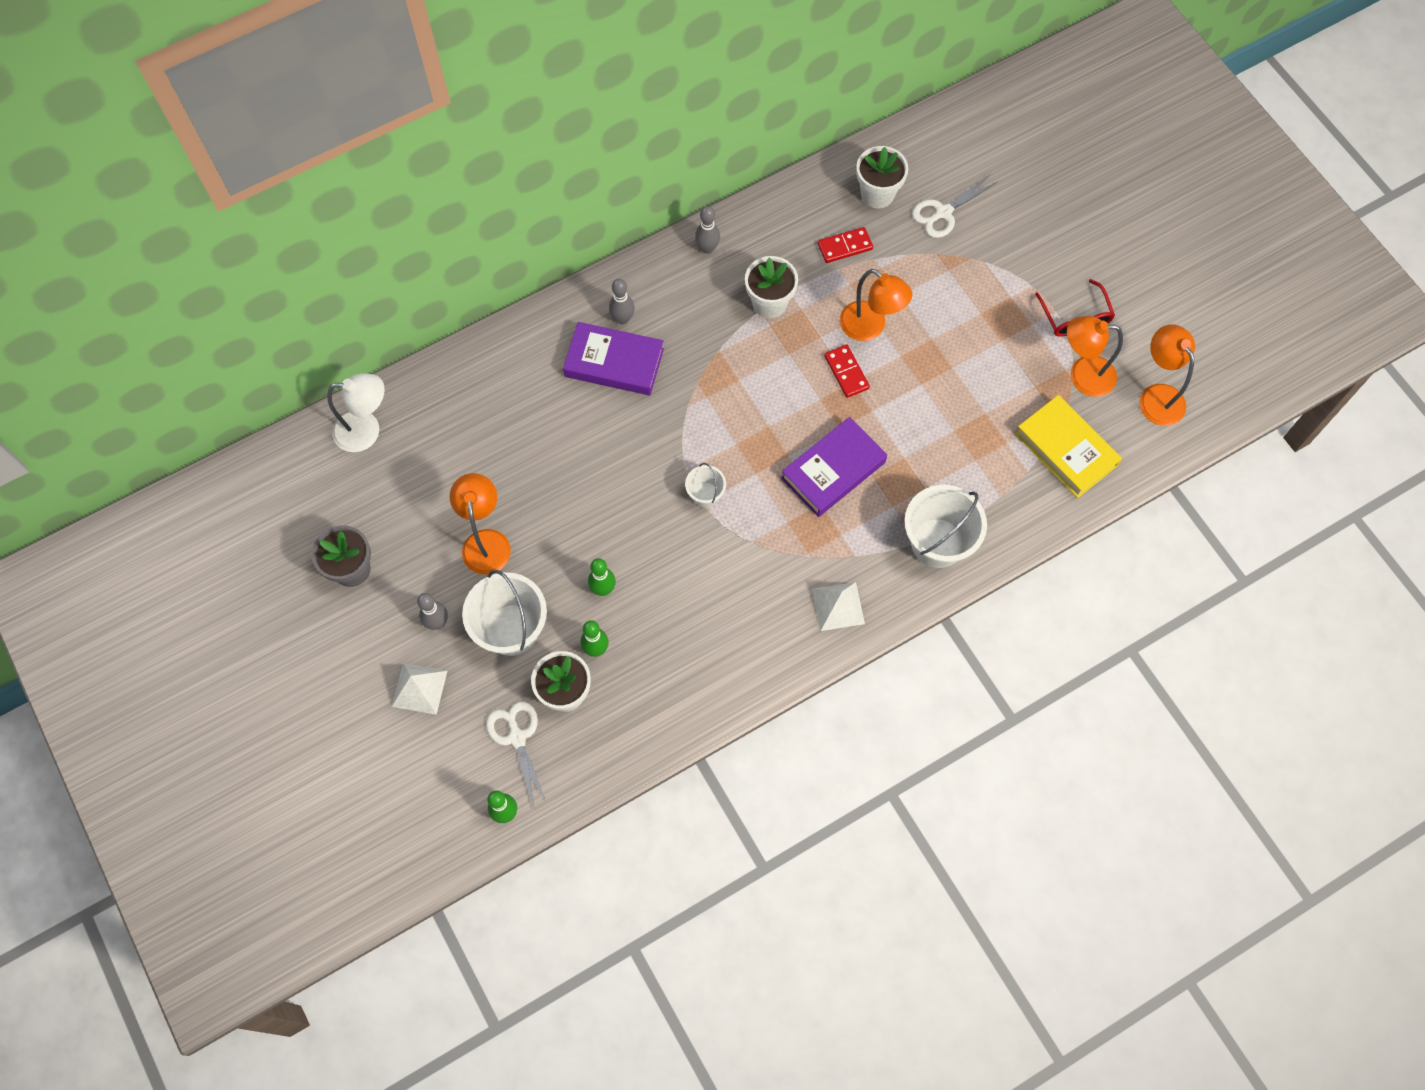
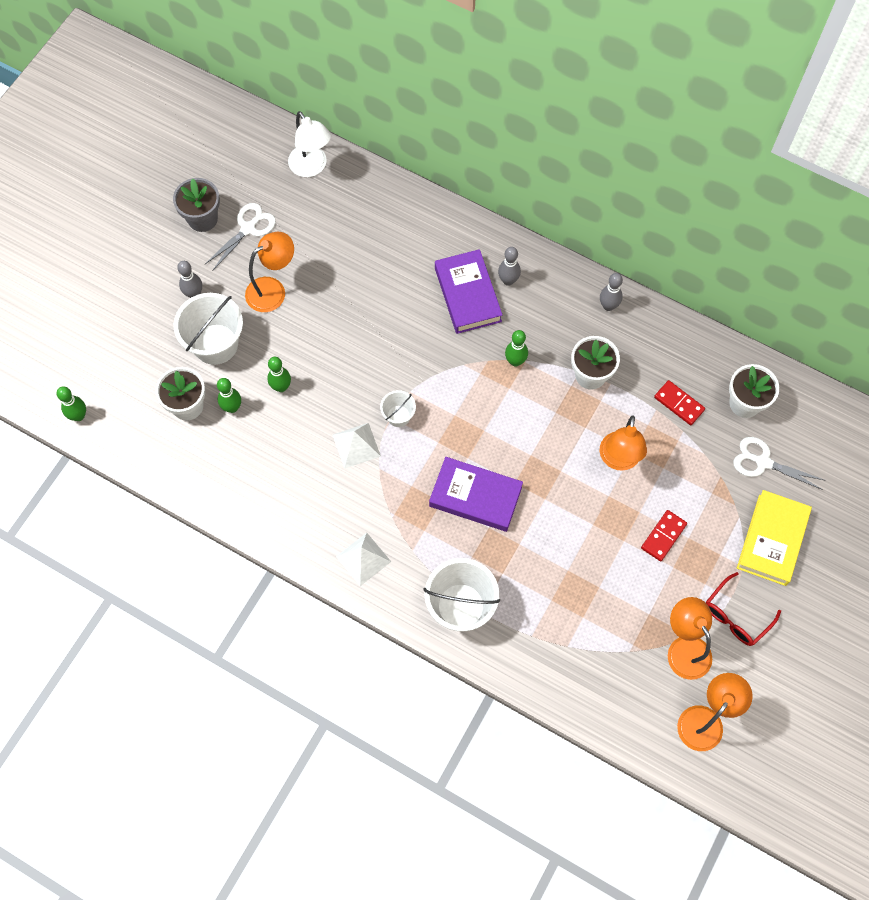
camera: 60 degrees right, 0 degrees up
white pyramid [392,663,447,715] -> white pyramid moved to [333,423,381,469]
white scissors [486,701,547,808] -> white scissors moved to [204,203,276,271]
red domino [824,344,870,398] -> red domino moved to [641,510,687,561]
yellow book [1015,395,1122,498] -> yellow book moved to [737,490,812,586]
none -> green bowling pin [505,330,528,367]

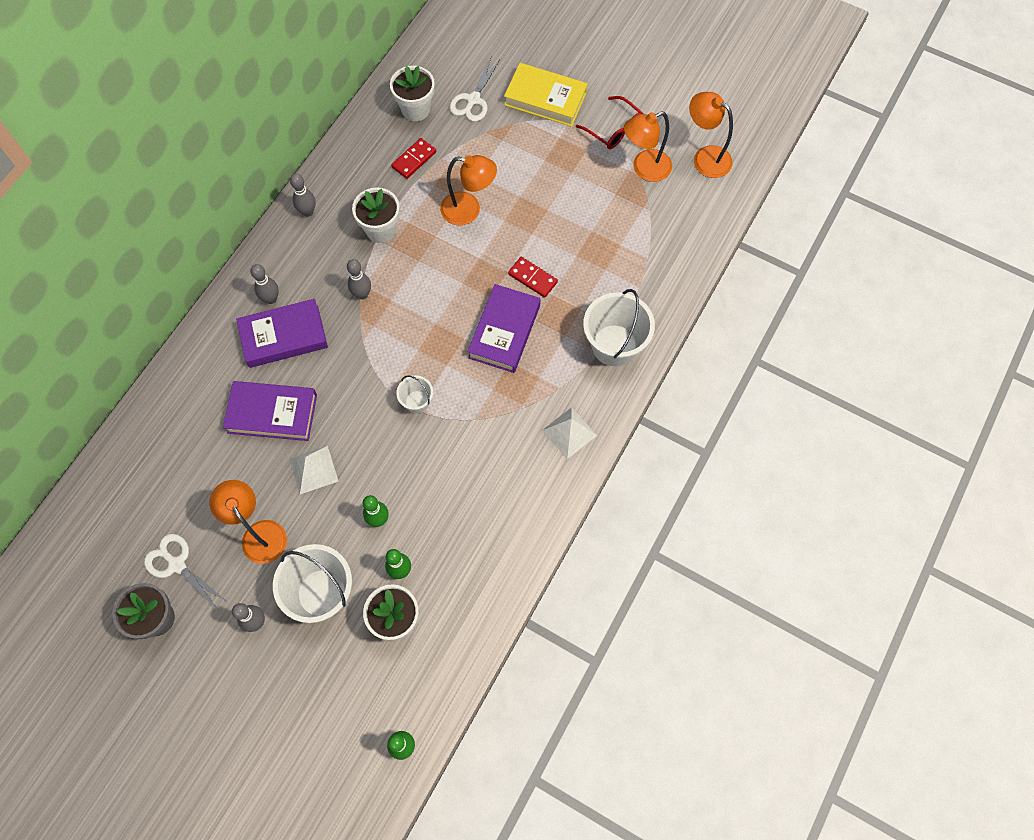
camera: 90 degrees left, 0 degrees up
white lamp [288,111,331,177] -> none
white pyramid [333,423,381,469] -> white pyramid moved to [289,446,338,494]
green bowling pin [505,330,528,367] -> grey bowling pin [347,259,371,299]
red domino [641,510,687,561] -> red domino moved to [508,257,558,298]
none -> purple book [223,381,317,441]

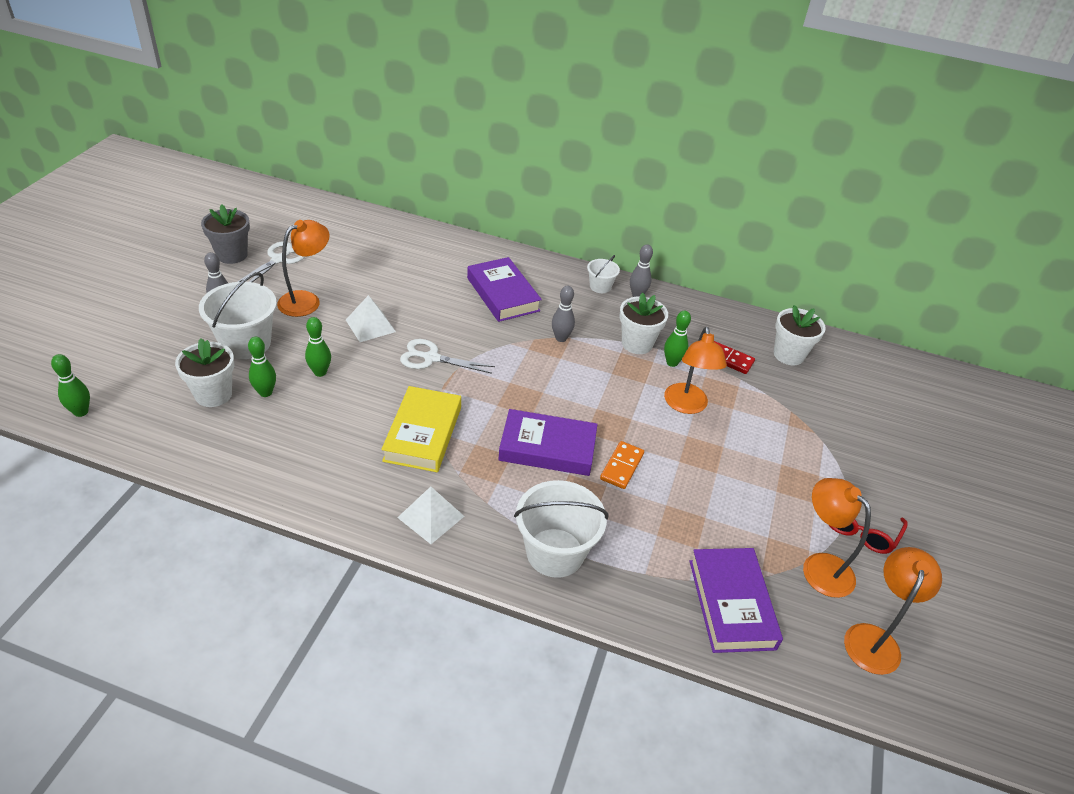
camera: 75 degrees right, 25 degrees down
purple book [223,381,317,441] -> purple book moved to [690,548,783,653]
grey bowling pin [250,264,279,304] -> none
white bucket [396,375,433,413] -> white bucket moved to [587,255,620,293]
white scissors [449,58,500,122] -> white scissors moved to [400,339,495,374]
yellow book [504,63,587,127] -> yellow book moved to [381,386,461,472]
red domino [508,257,558,298] -> orange domino [600,441,644,489]
none -> green bowling pin [664,310,691,367]

